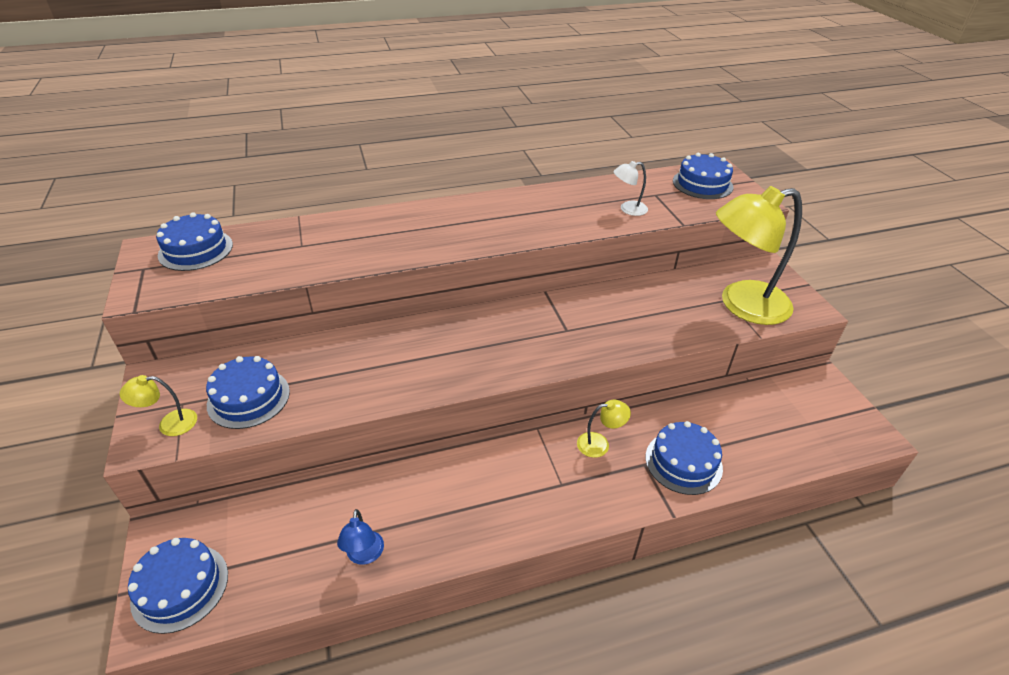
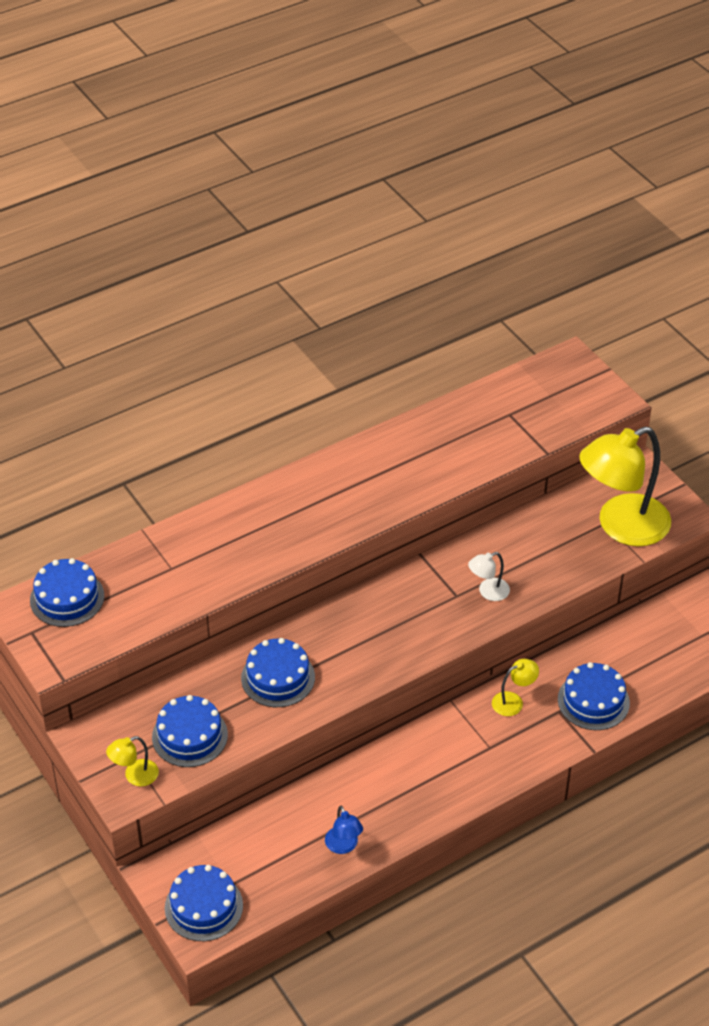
camera: 15 degrees left, 5 degrees up
white lamp [613,161,648,216] -> white lamp moved to [468,552,510,601]
blue cake [673,153,733,199] -> blue cake moved to [241,638,315,707]

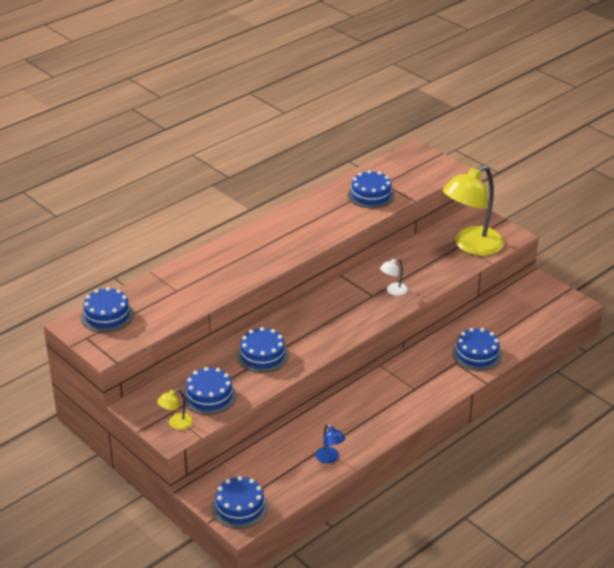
camera: 10 degrees left, 10 degrees down
yellow lamp [492,659,539,716] -> none
none -> blue cake [348,170,395,208]

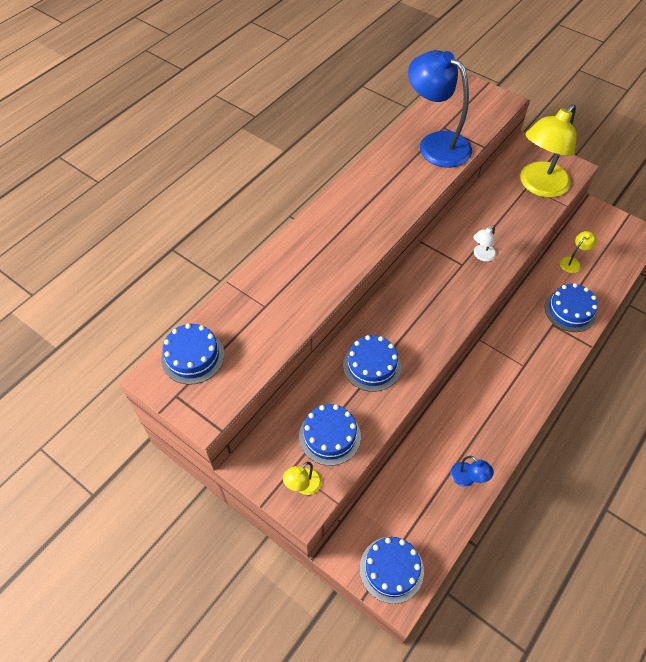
camera: 10 degrees left, 20 degrees up
blue cake [348,170,395,208] -> blue lamp [408,50,472,168]
none -> yellow lamp [559,231,597,273]

